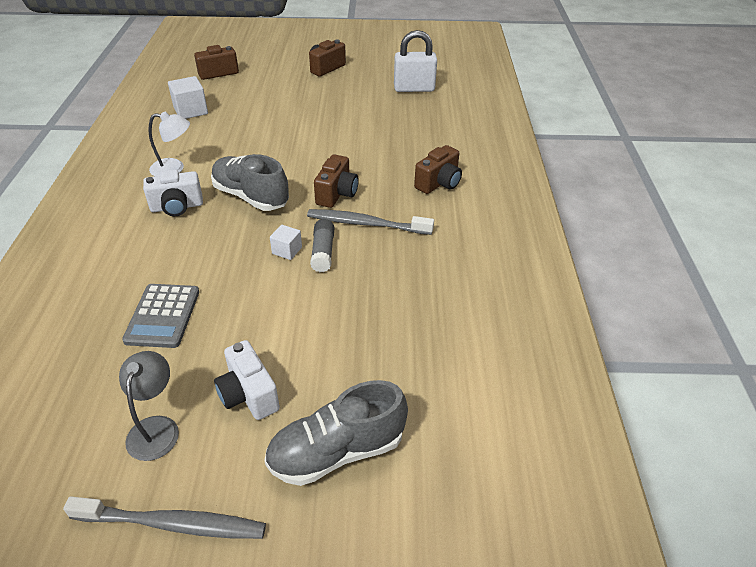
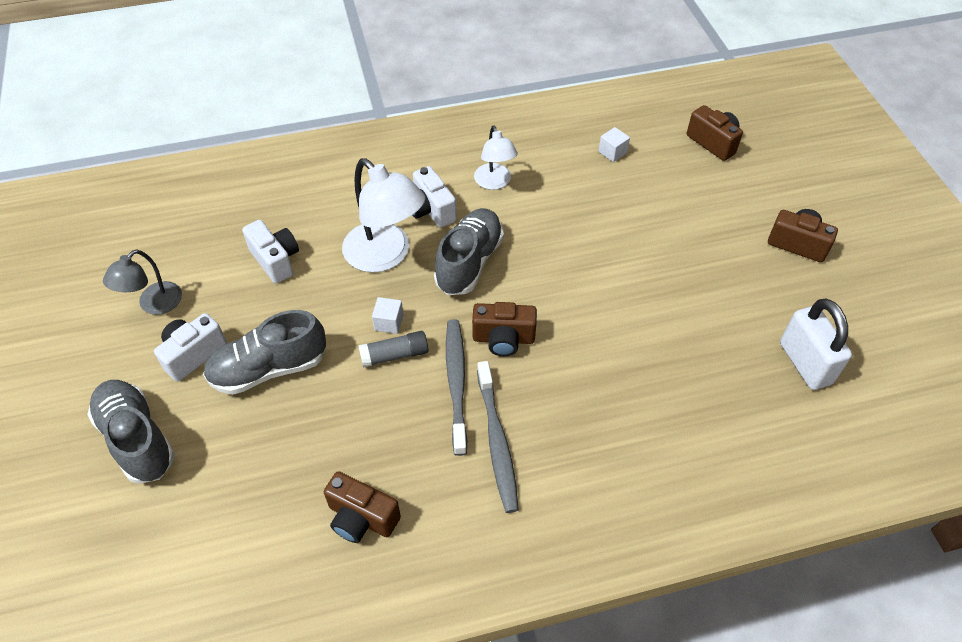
camera: 75 degrees right, 10 degrees up
grey toothbrush [63,497,266,539] -> grey toothbrush moved to [477,361,519,513]
grey lamp [119,351,179,461] -> grey lamp turned 135 degrees clockwise [103,250,182,315]
grey calculator [122,284,199,348] -> white camera [242,220,299,284]
white cube [168,76,208,119] -> white cube [599,127,630,162], size x0.60
brown camera [414,145,462,194] -> brown camera moved to [324,471,401,543]
none -> grey shoe [203,310,326,395]
none -> white lamp [342,158,425,273]

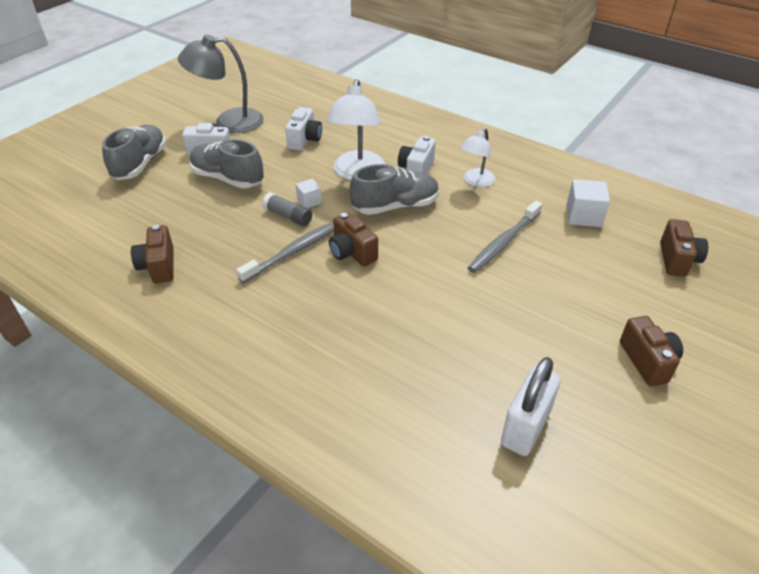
camera: 50 degrees right, 10 degrees down
grey lamp [103,250,182,315] -> grey lamp [178,34,264,133], size x1.68
grey toothbrush [477,361,519,513] -> grey toothbrush moved to [468,200,542,273]
white cube [599,127,630,162] -> white cube [567,179,610,227], size x1.67

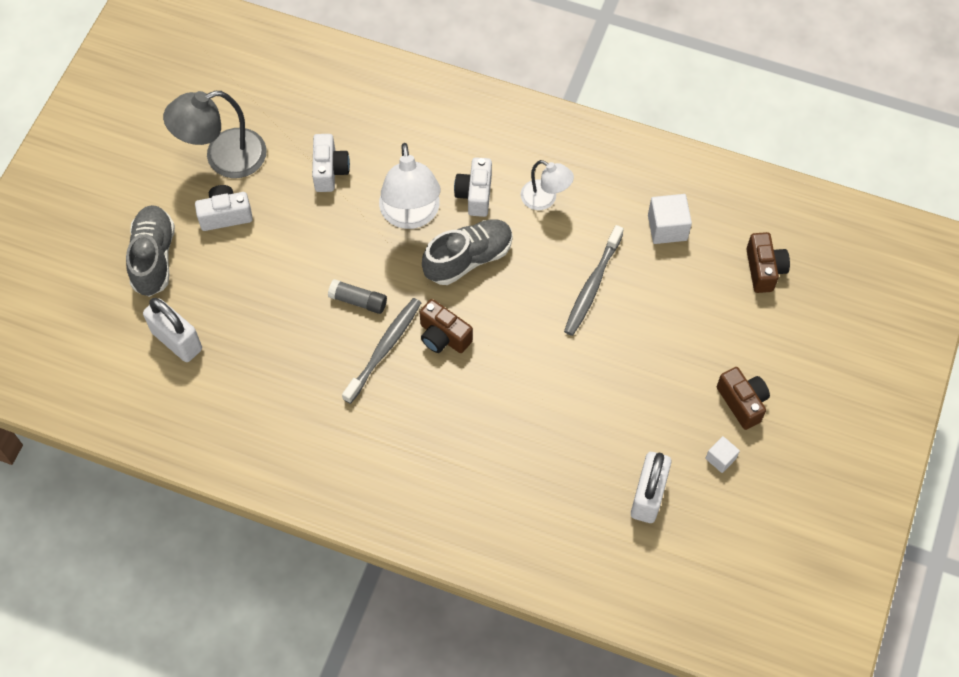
camera: 15 degrees left, 20 degrees up
brown camera [131,225,174,283] -> none
grey shoe [189,139,264,188] -> none
white cube [296,179,322,208] -> white cube moved to [705,436,740,473]
white lamp [460,128,495,187] -> white lamp turned 75 degrees counterclockwise [521,160,574,210]
none -> white padlock [143,298,202,362]

